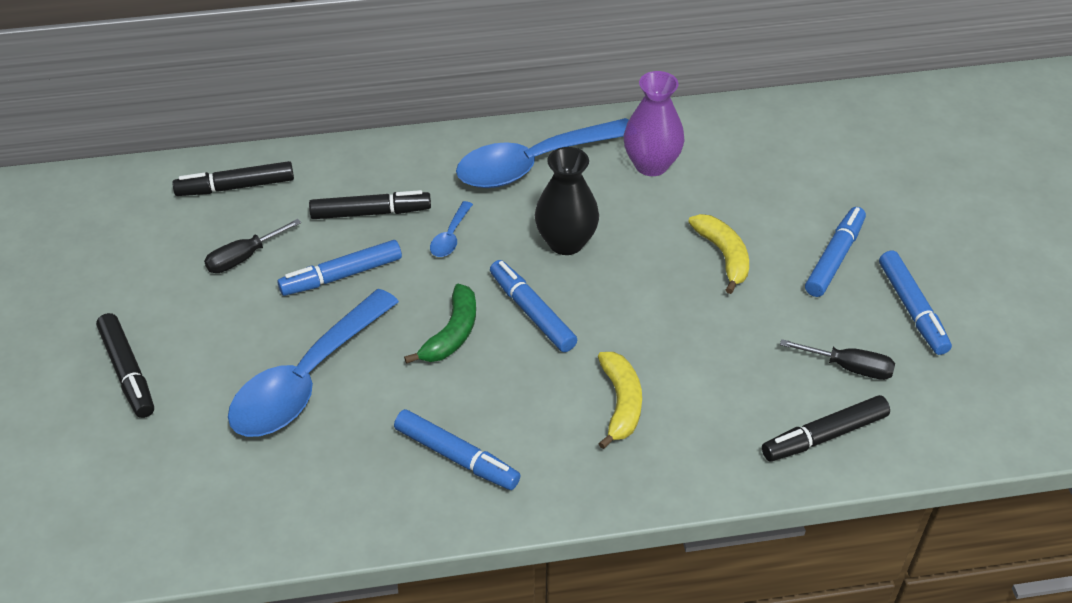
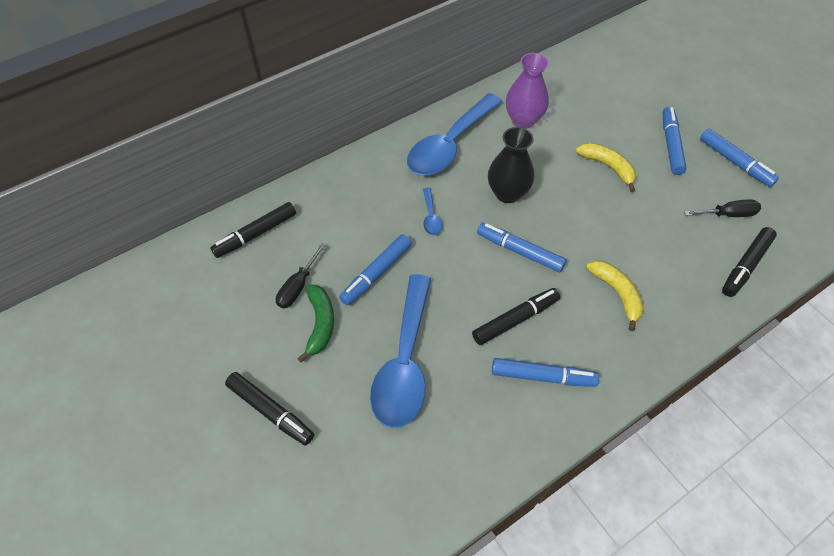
camera: 25 degrees left, 10 degrees up
black marker [309,190,431,219] -> black marker moved to [472,288,560,345]
green banana [404,284,476,364] -> green banana moved to [297,285,334,362]

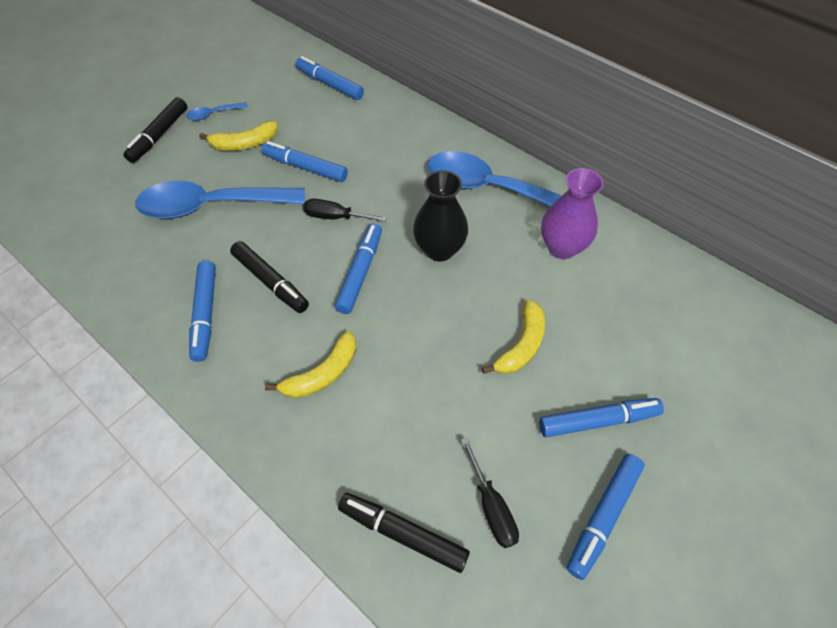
camera: 75 degrees right, 0 degrees up
black marker [210,202,296,258] -> blue marker [295,56,364,100]
black screwdriver [276,243,326,309] -> black screwdriver moved to [303,199,387,222]
green banana [297,285,334,362] -> yellow banana [199,121,278,151]
blue spoon [423,188,442,236] -> blue spoon moved to [186,102,248,121]

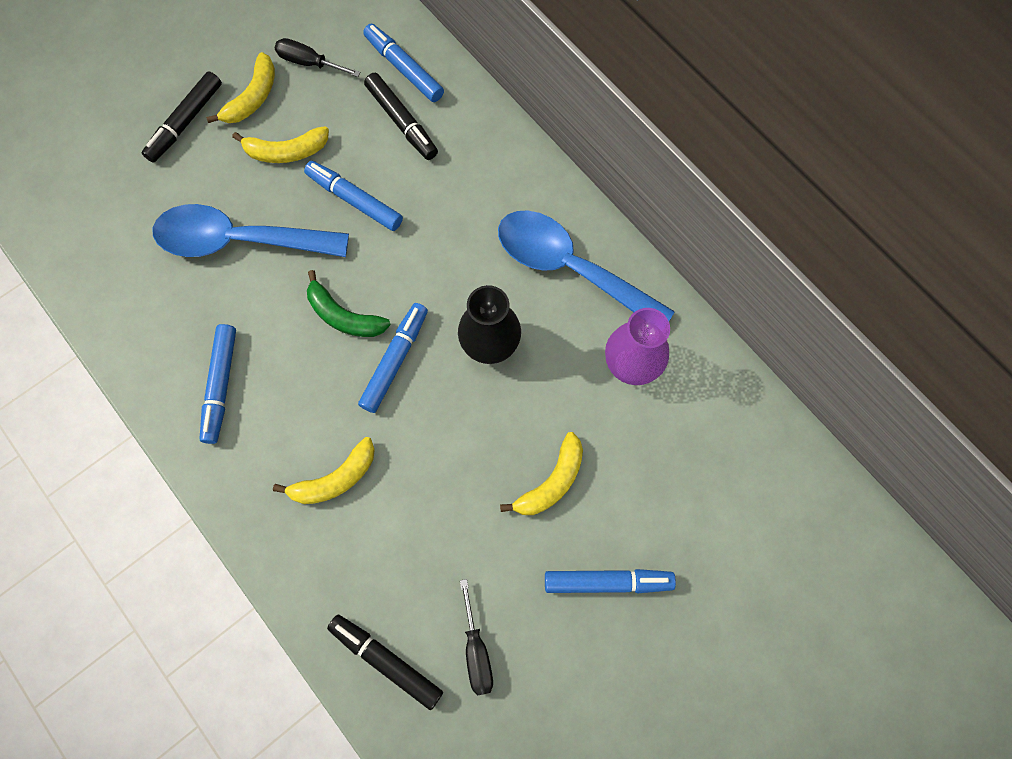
camera: 10 degrees right, 15 degrees up
blue spoon [186,102,248,121] -> yellow banana [206,52,275,123]
black marker [230,241,309,313] -> black marker moved to [364,73,438,160]
black screwdriver [303,199,387,222] -> black screwdriver moved to [275,38,360,77]
blue marker [566,454,645,580] -> none
none -> green banana [307,270,391,337]

